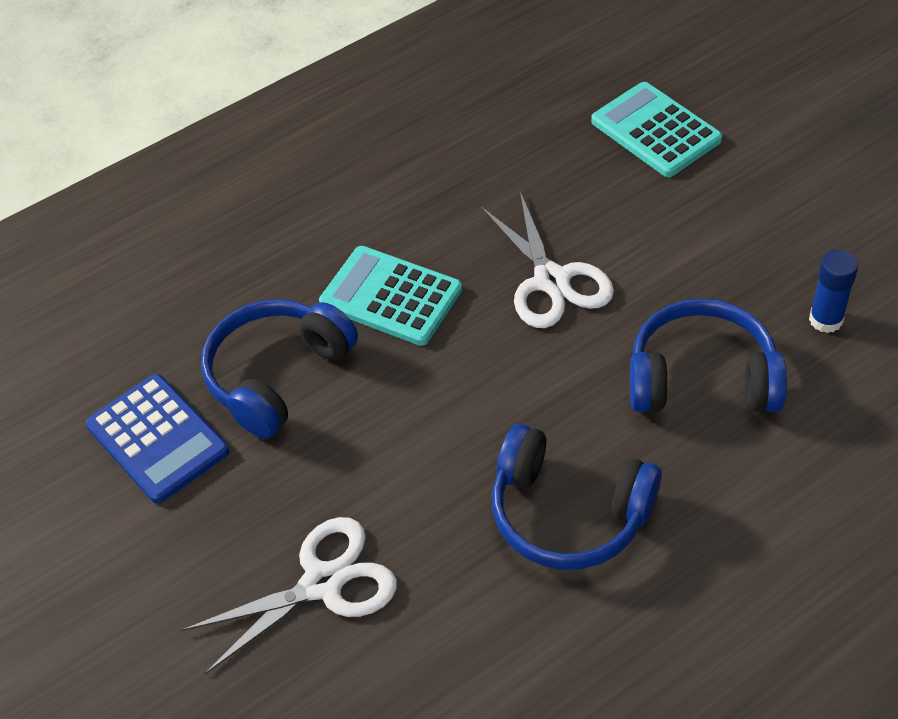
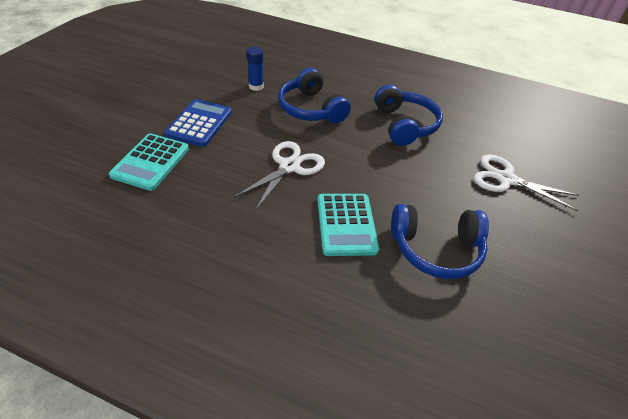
camera: 130 degrees left, 5 degrees down
blue calculator [86,374,229,504] -> blue calculator moved to [164,99,232,147]

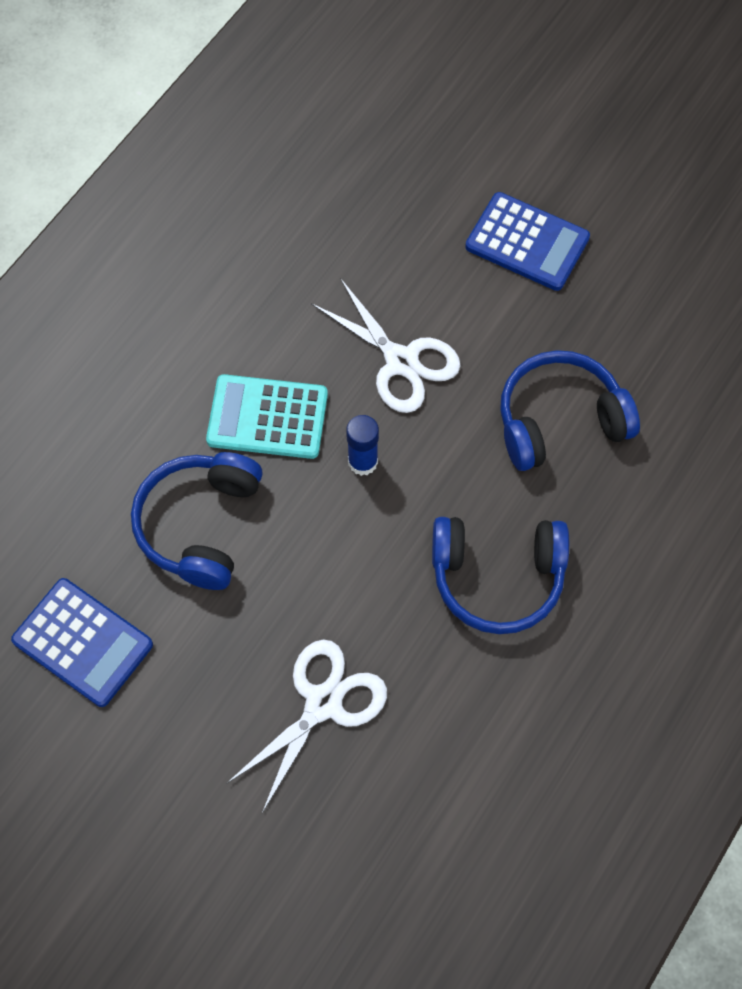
camera: 105 degrees right, 20 degrees up
turquoise calculator [109,133,189,191] -> none
blue glue stick [247,47,264,91] -> blue glue stick moved to [346,415,379,476]
none -> blue calculator [11,578,153,707]

